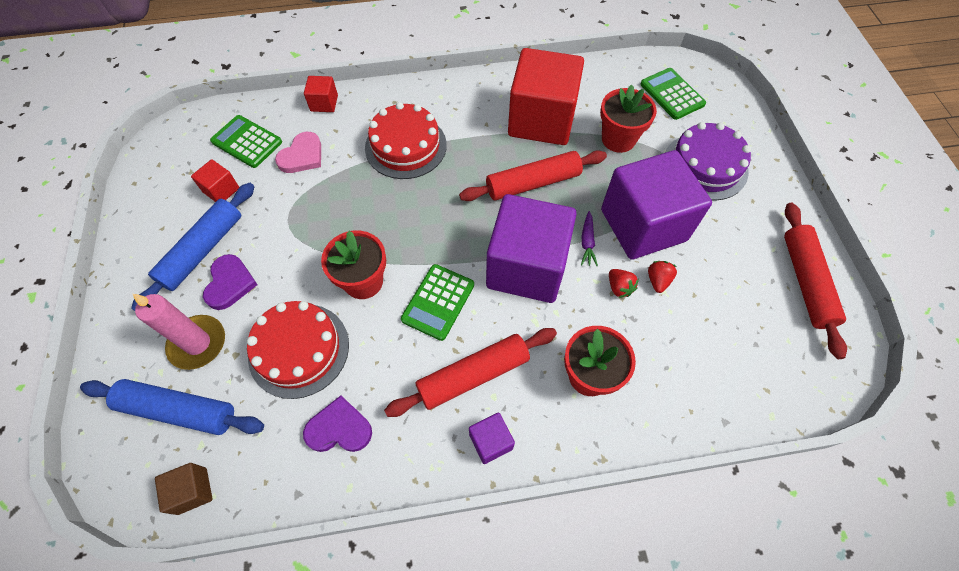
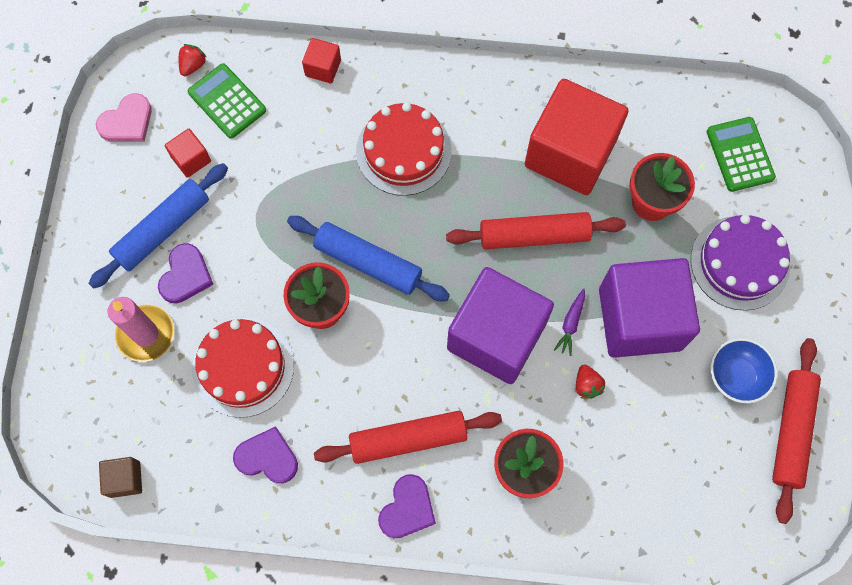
camera: 15 degrees right, 10 degrees up
blue rolling pin [80,379,264,435] -> blue rolling pin moved to [287,216,450,301]
pink heart [275,132,321,173] -> pink heart moved to [96,93,152,142]
green calculator [401,264,474,341] -> none
purple cube [469,413,515,464] -> purple heart [378,474,436,539]
red strawberry [648,261,677,293] -> red strawberry moved to [179,44,207,76]
none -> blue bowl [711,338,778,403]

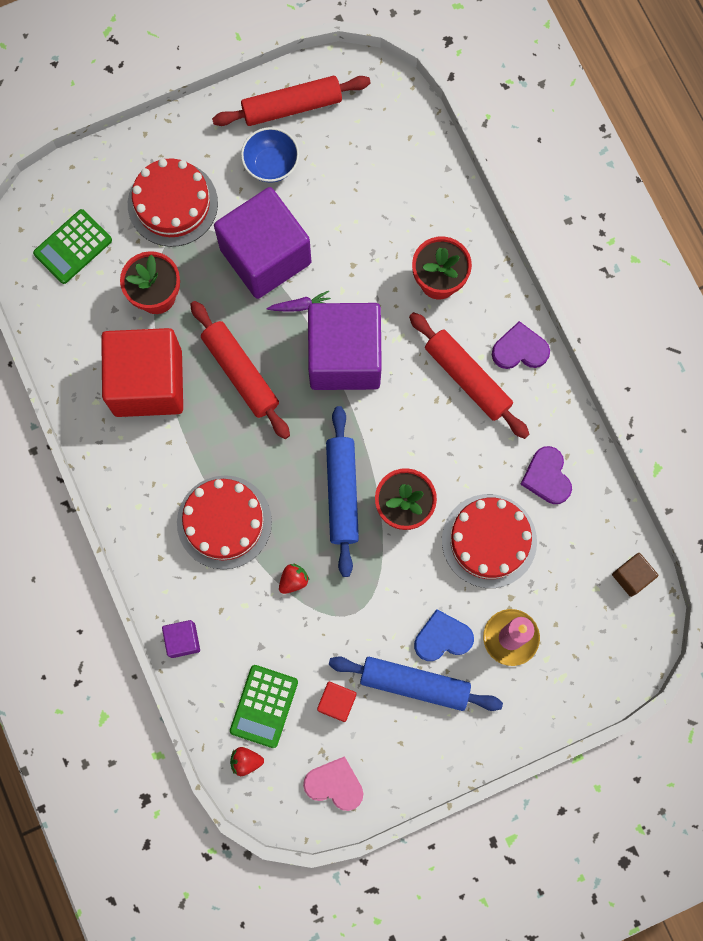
camera: 120 degrees left, 5 degrees up
purple heart [158,243,213,304] -> blue heart [414,609,474,661]
red cube [302,38,341,84] -> purple cube [162,620,200,658]
red strawberry [576,365,605,399] -> red strawberry moved to [279,564,309,594]
purple cake [691,215,790,311] -> red cake [128,158,218,247]

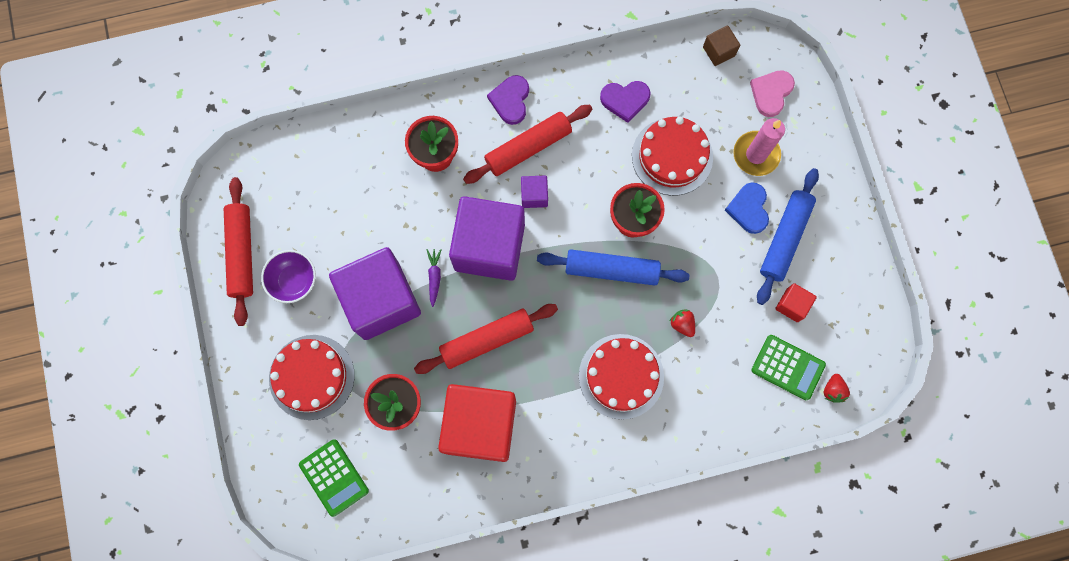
camera: 80 degrees left, 0 degrees up
purple cube [162,620,200,658] -> purple cube moved to [521,176,548,208]
blue bowl [241,127,299,183] -> purple bowl [261,250,316,303]
pink heart [303,756,363,811] -> pink heart moved to [750,70,795,117]

